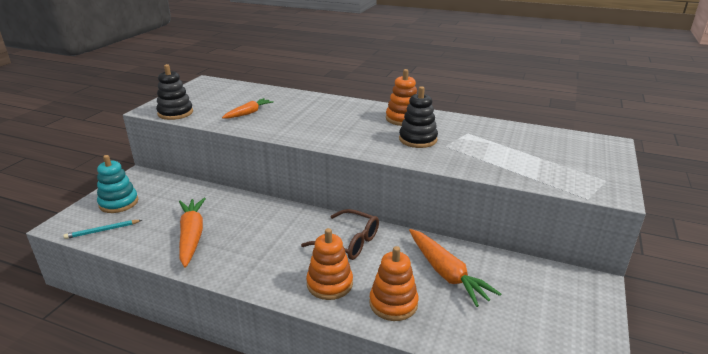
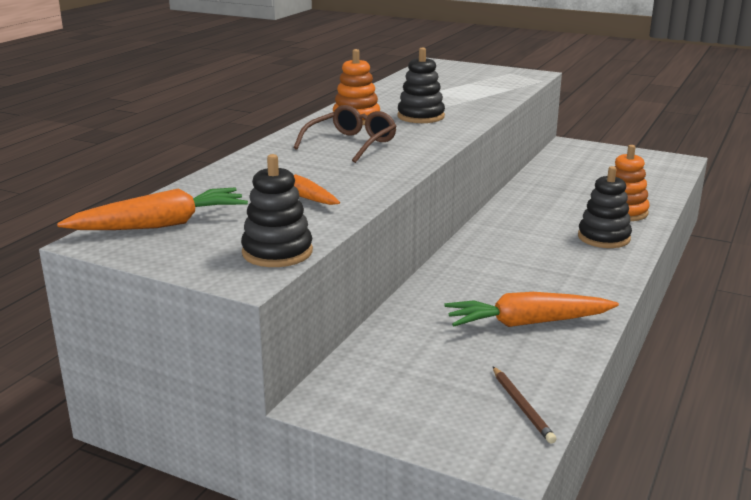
camera: 85 degrees left, 5 degrees down
turquoise pencil [63,220,142,239] -> brown pencil [493,367,556,443]
turquoise stacking toy [97,155,138,213] -> none
brown glasses [301,209,379,260] -> brown glasses moved to [294,105,397,163]
orange stacking toy [306,228,353,300] -> black stacking toy [578,166,632,248]
orange carrot [409,229,501,307] -> orange carrot moved to [57,187,248,230]

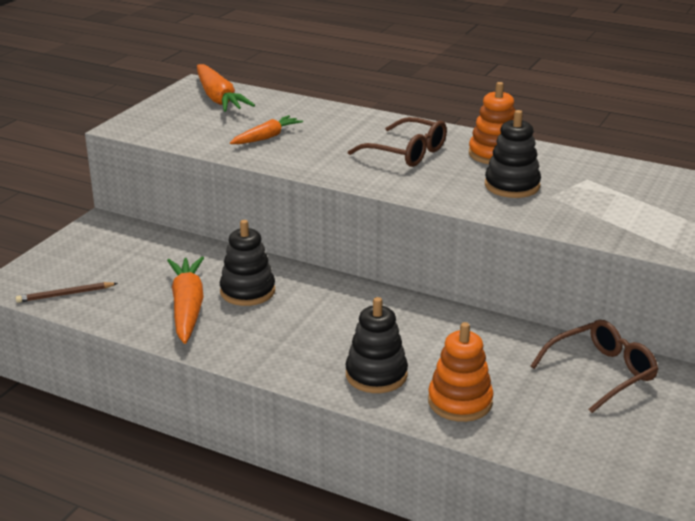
camera: 90 degrees right, 5 degrees up
black stacking toy [241,154,313,267] -> black stacking toy moved to [220,220,275,306]
none -> brown glasses [531,320,659,413]

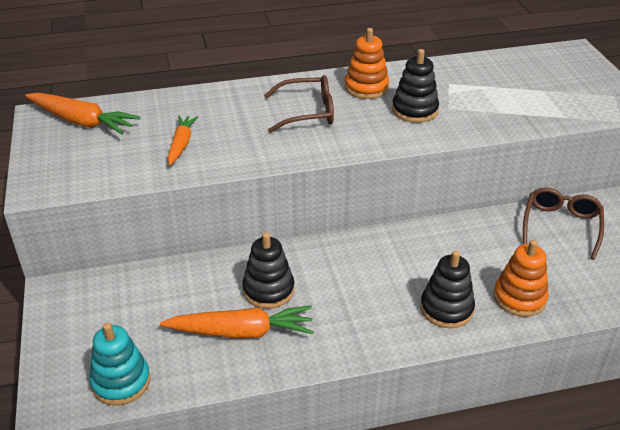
camera: 40 degrees left, 10 degrees up
brown pencil [16,282,118,303] -> turquoise stacking toy [90,323,150,406]
orange carrot [167,257,204,344] -> orange carrot turned 135 degrees clockwise [160,306,314,339]

